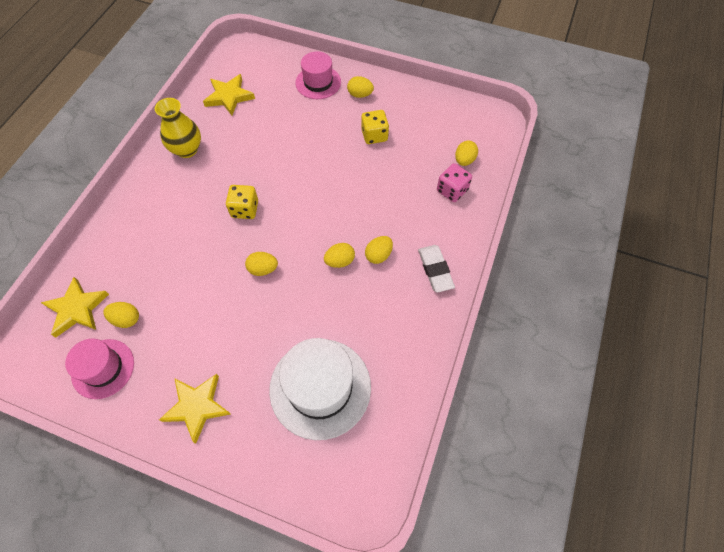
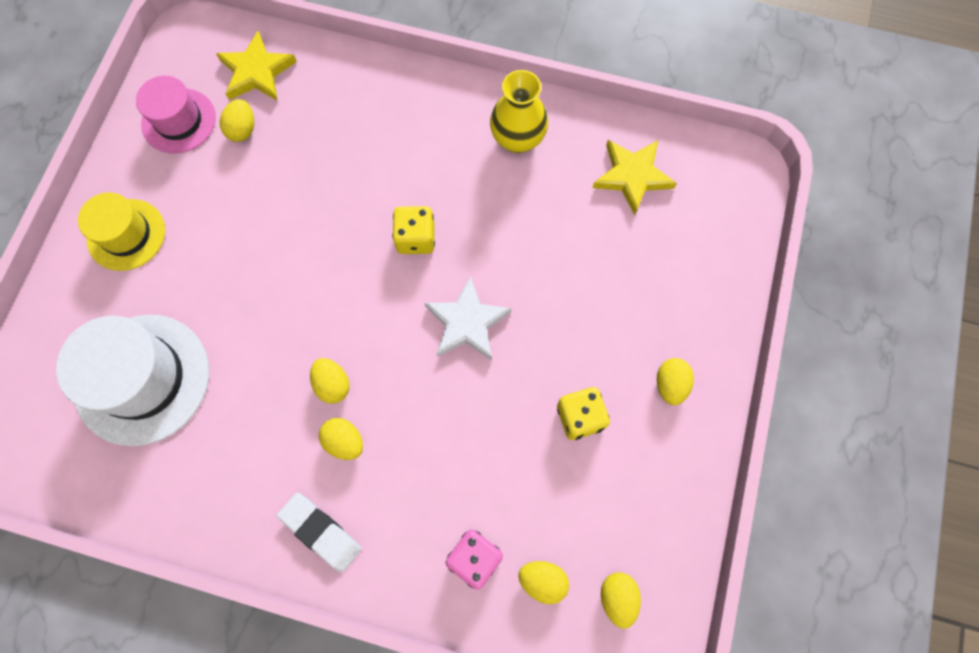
camera: 85 degrees right, 10 degrees up
yellow star [159,374,231,444] -> yellow hat [78,192,165,271]
yellow egg [245,252,278,276] -> yellow egg moved to [601,572,641,629]
pink hat [295,51,341,99] -> none
white eraser [418,245,455,293] -> white eraser turned 60 degrees clockwise [277,493,362,572]
none -> white star [425,276,512,360]

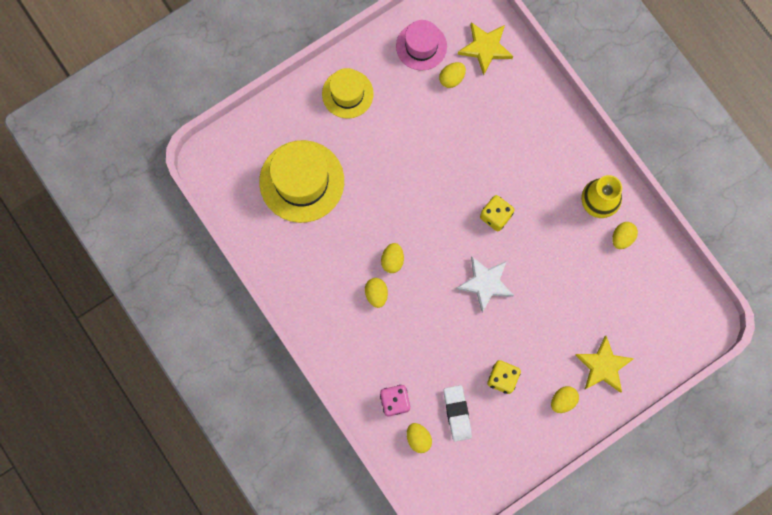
camera: 40 degrees right, 5 degrees up
white hat [56,315,209,446] -> yellow hat [259,140,344,223]
white eraser [277,493,362,572] -> white eraser moved to [443,385,472,442]
yellow star [592,140,677,215] -> yellow star moved to [575,336,635,393]
yellow egg [601,572,641,629] -> yellow egg moved to [612,222,638,249]

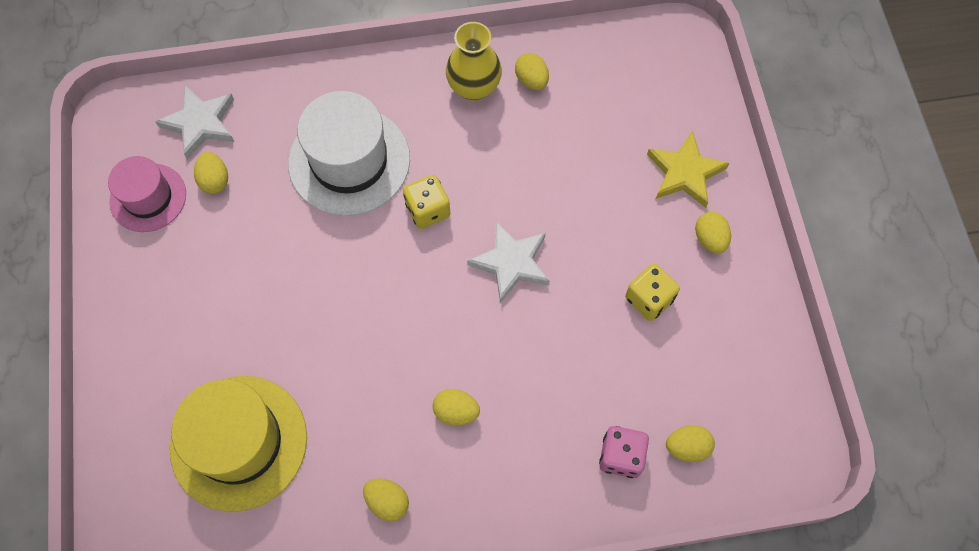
camera: 65 degrees left, 10 degrees down
yellow hat [322,68,374,119] -> none
yellow egg [381,243,404,273] -> yellow egg moved to [363,478,409,521]
white eraser [443,385,472,442] -> none
yellow star [458,22,513,76] -> white star [155,85,234,160]
none -> white hat [288,91,410,216]

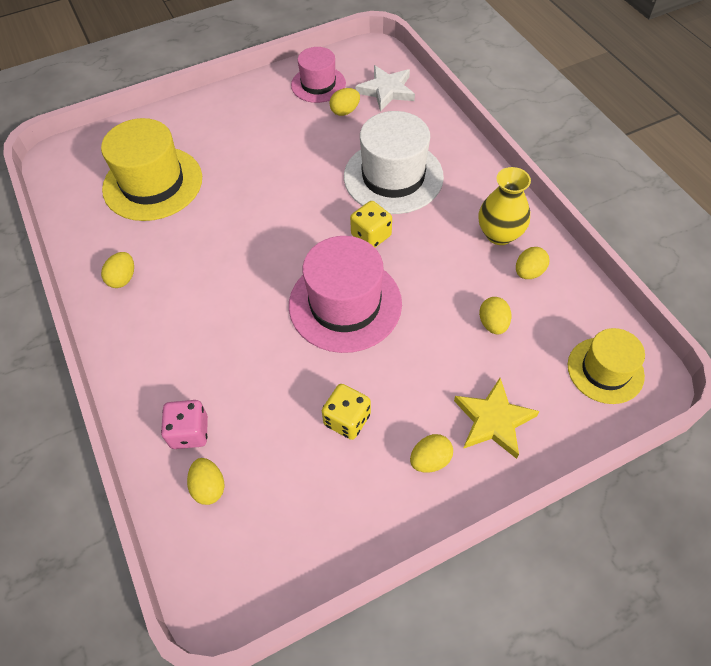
camera: 75 degrees right, 10 degrees down
yellow egg [433,389,480,426] -> yellow egg moved to [479,297,511,335]
white star [467,221,550,303] -> pink hat [289,236,402,353]
none -> yellow hat [568,328,645,404]

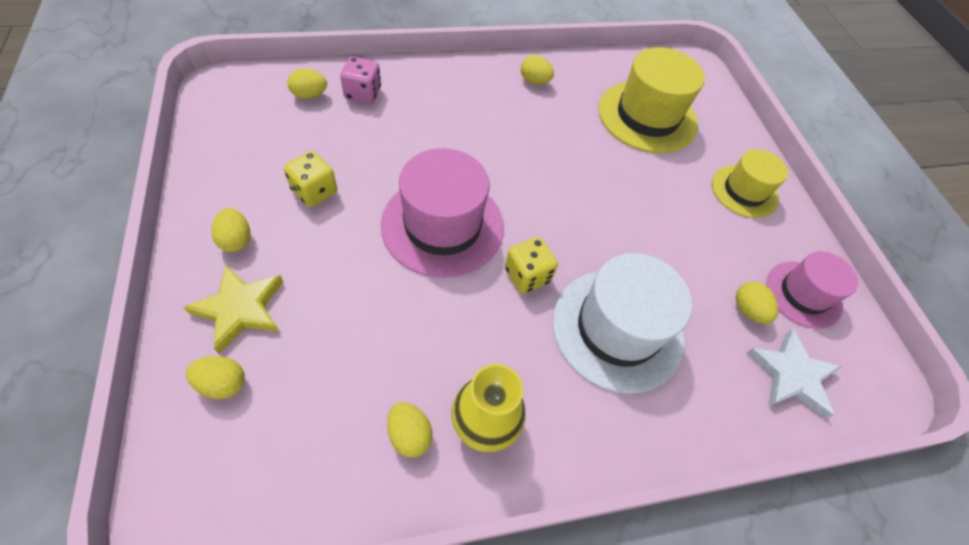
camera: 95 degrees right, 0 degrees up
yellow egg [479,297,511,335] -> yellow egg moved to [186,356,245,399]
yellow hat [568,328,645,404] -> yellow hat moved to [712,149,788,218]

